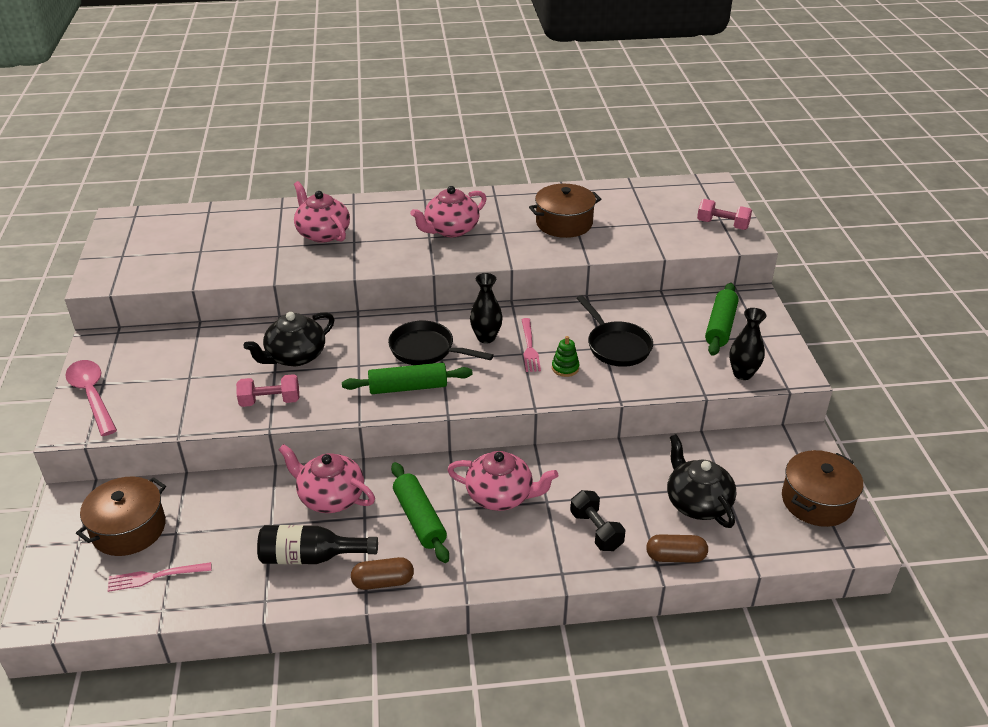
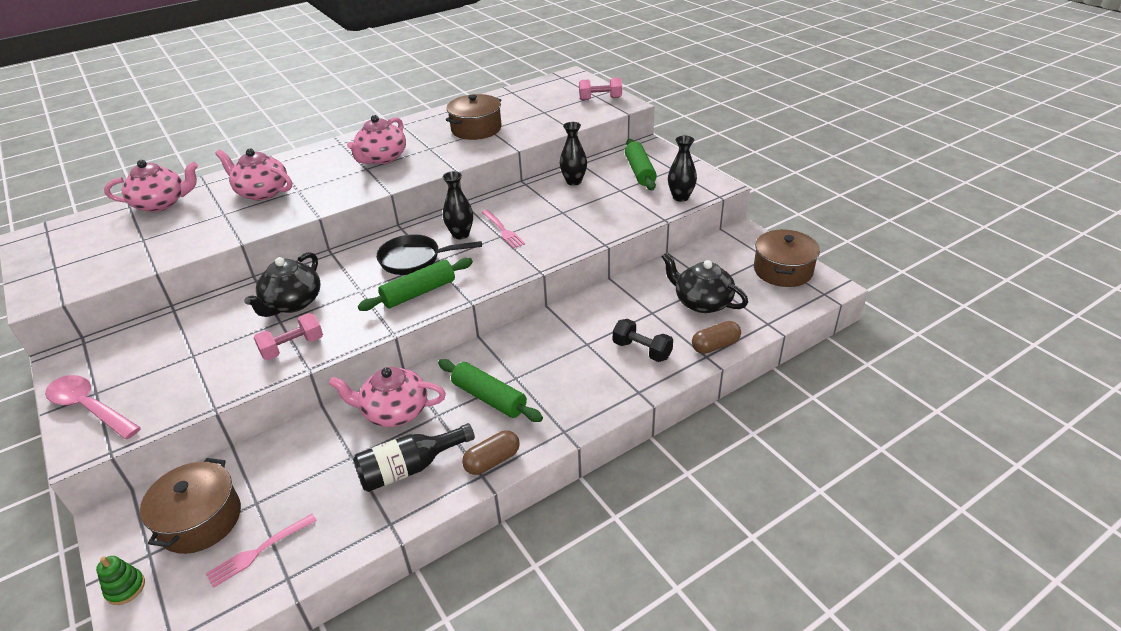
camera: 25 degrees left, 0 degrees up
pink teapot [447,451,558,511] -> pink teapot moved to [104,160,198,212]
green stacking toy [552,336,580,377] -> green stacking toy moved to [96,556,145,605]
black pan [577,295,653,367] -> none
none -> black vase [560,122,587,186]

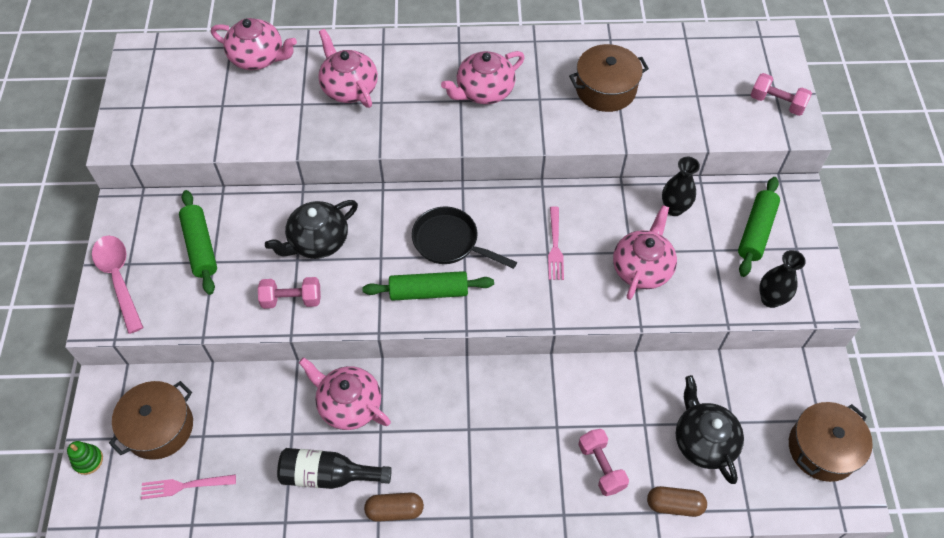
camera: 30 degrees right, 20 degrees up
green rolling pin [438,359,543,422] -> green rolling pin moved to [179,190,217,295]
black vase [442,171,473,239] -> none
black dumbbell [613,319,673,362] -> pink dumbbell [578,429,629,496]
none -> pink teapot [613,205,677,300]

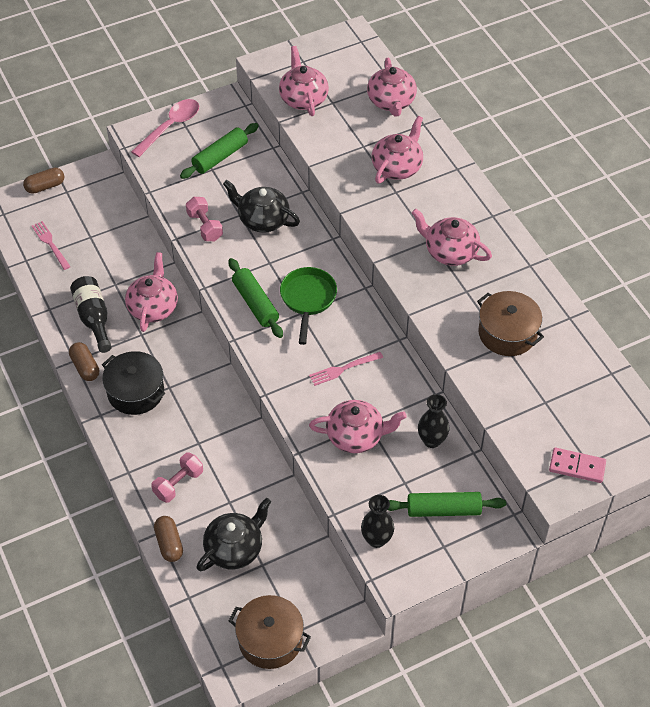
camera: 65 degrees right, 5 degrees down
green stacking toy [67,441,103,475] -> brown capsule [23,168,64,194]
brown pot [109,381,193,460] -> none
black pan [412,206,517,269] -> green pan [280,267,337,345]
pink dumbbell [751,73,812,116] -> pink domino [549,448,606,483]
none -> black pot [102,351,165,415]
none -> pink teapot [279,46,329,116]

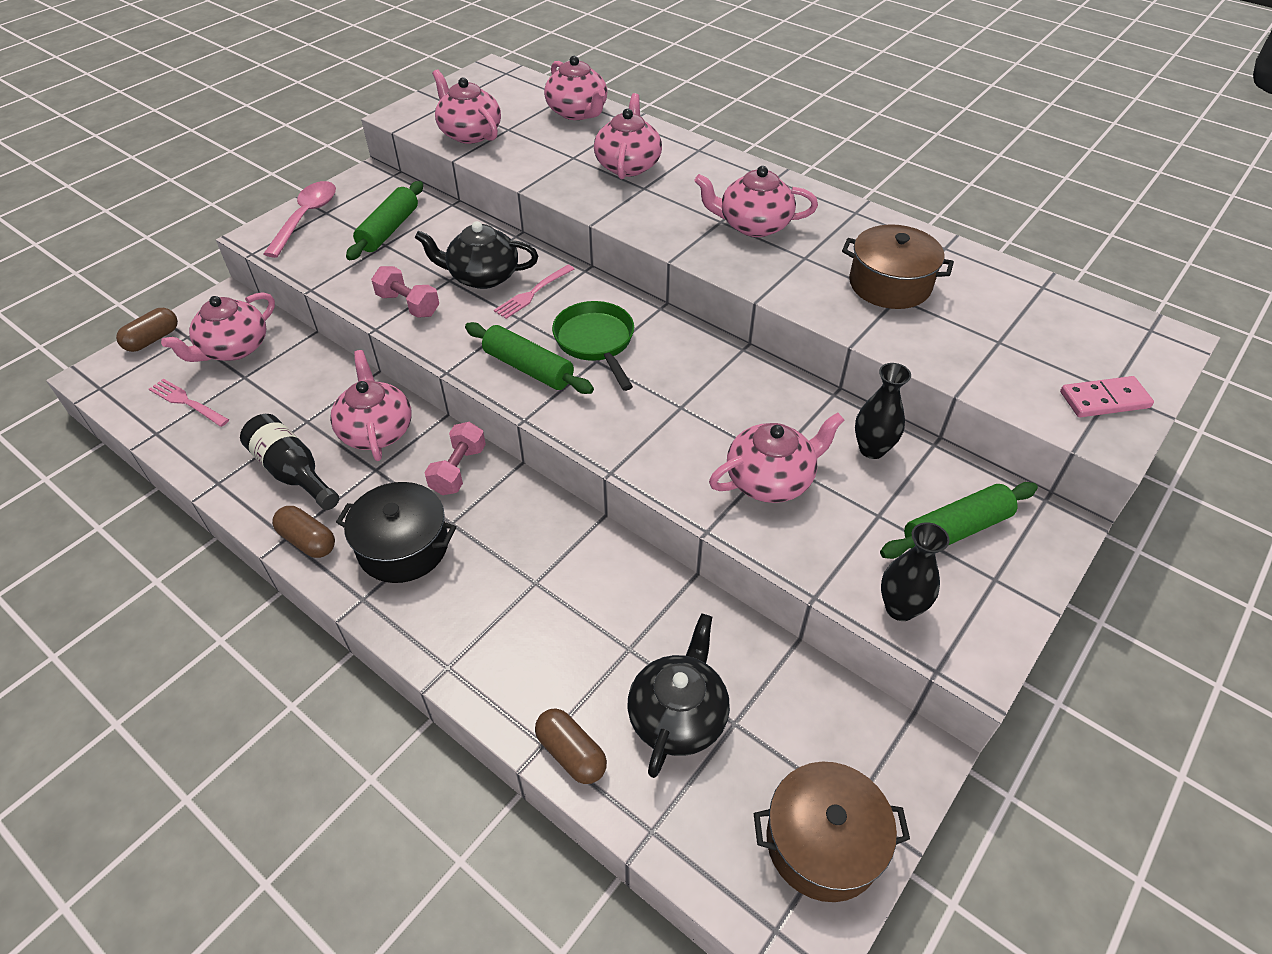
camera: 25 degrees left, 5 degrees down
pink dumbbell [151,453,203,503] -> pink dumbbell moved to [425,422,486,495]
pink fork [309,352,383,386] -> pink fork moved to [494,265,574,319]
none -> pink teapot [161,292,275,362]

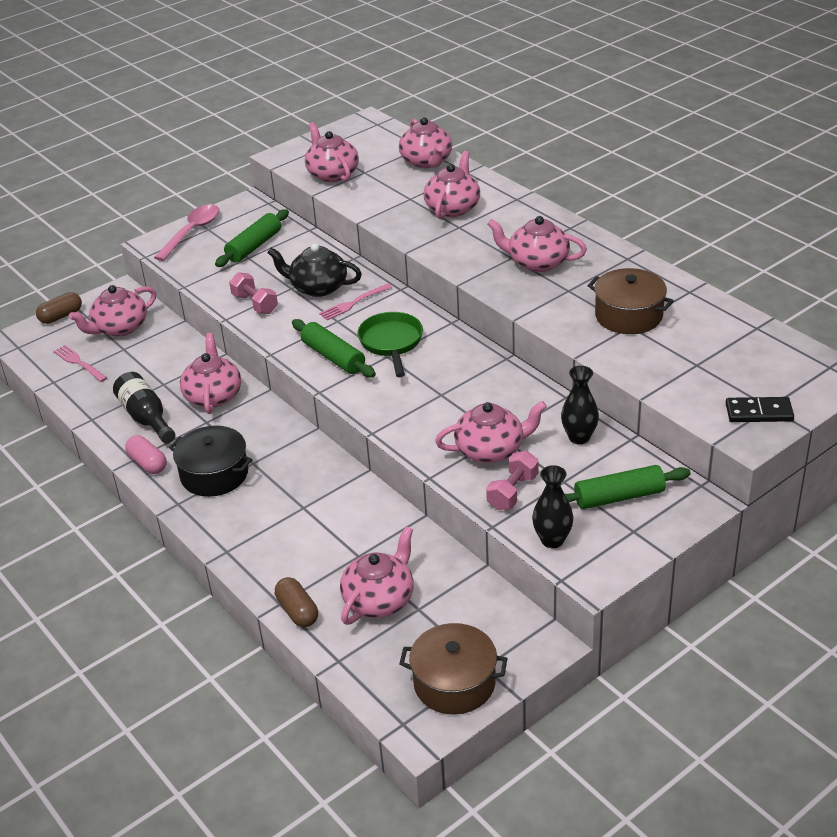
camera: 15 degrees right, 10 degrees down
brown capsule [272,506,335,558] -> pink capsule [125,435,167,474]
pink dumbbell [425,422,486,495] -> pink dumbbell moved to [486,451,539,510]
black teapot [627,613,730,778] -> pink teapot [340,526,414,625]
pink domino [1060,376,1154,417] -> black domino [726,397,794,422]

